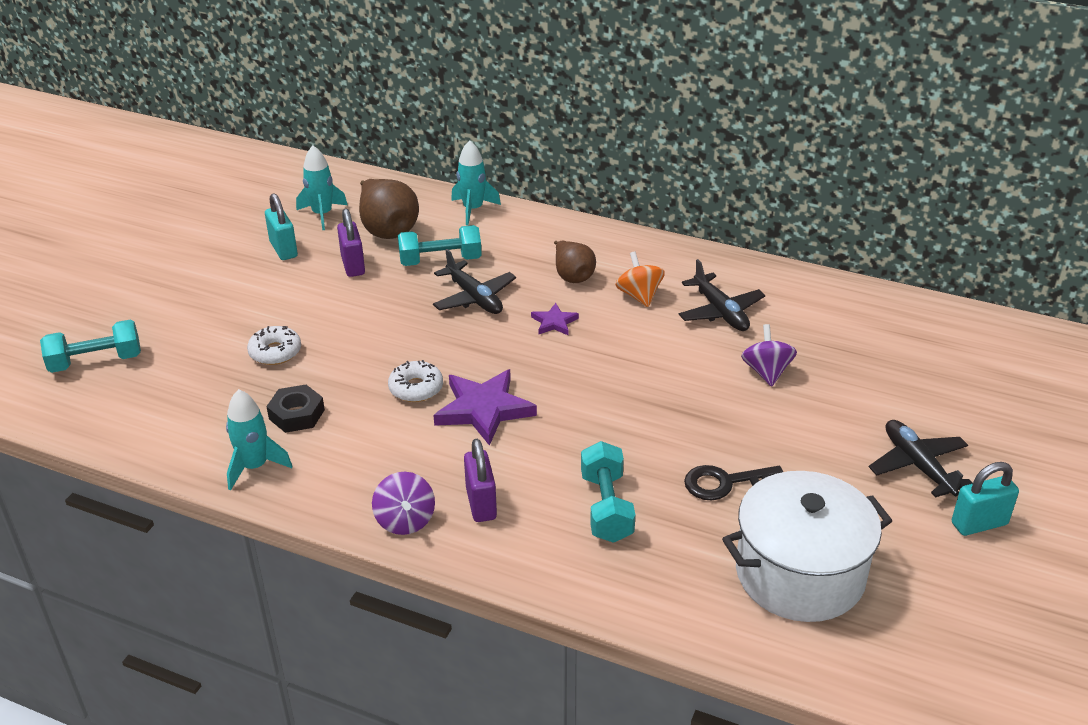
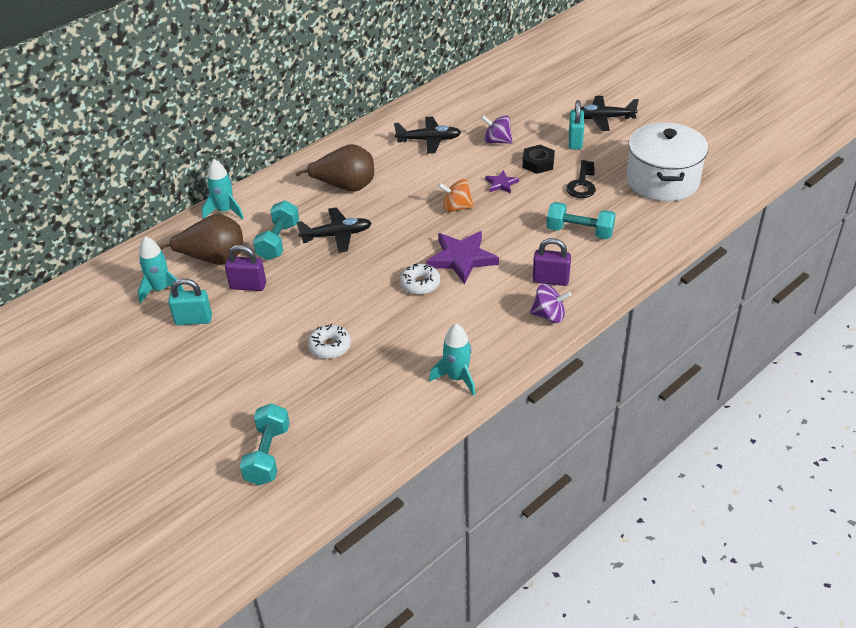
camera: 65 degrees left, 5 degrees up
black nut [266,385,325,433] -> black nut moved to [522,145,555,174]
purple star [531,303,579,336] -> purple star moved to [485,170,519,194]
brown pear [554,241,596,283] -> brown pear [295,144,374,192], size x1.54
orange spinning top [615,251,665,307] -> orange spinning top moved to [438,179,474,212]
turquoise padlock [952,462,1019,536] -> turquoise padlock moved to [569,100,584,150]

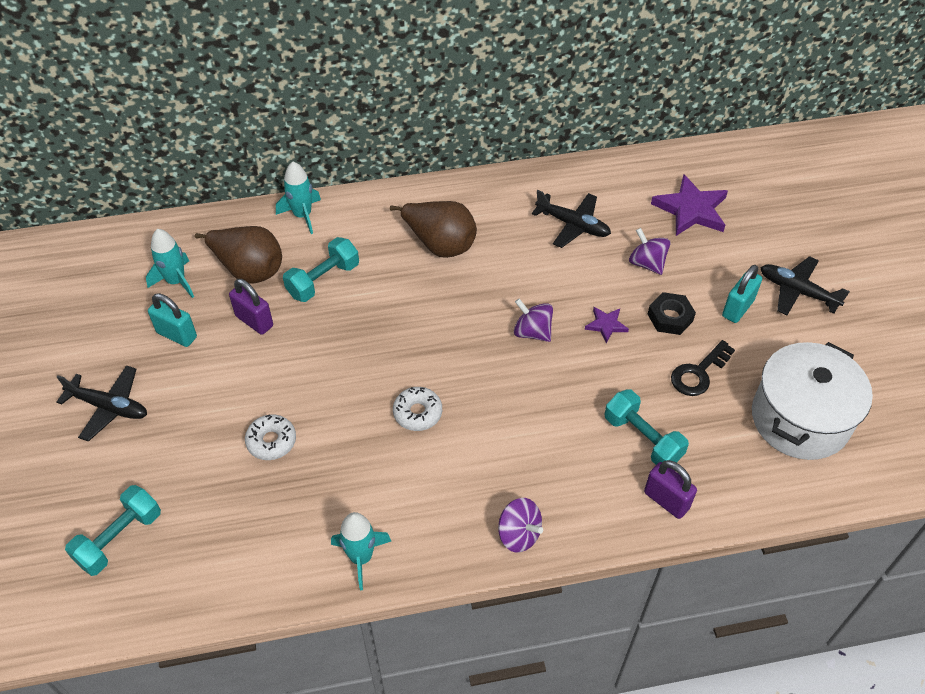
camera: 30 degrees right, 10 degrees up
black plane [297,207,371,253] -> black plane moved to [57,365,147,442]
purple star [426,231,499,284] -> purple star moved to [651,174,728,236]
orange spinning top [438,179,474,212] -> purple spinning top [514,299,553,342]
purple padlock [533,238,571,286] -> purple padlock moved to [644,460,697,519]

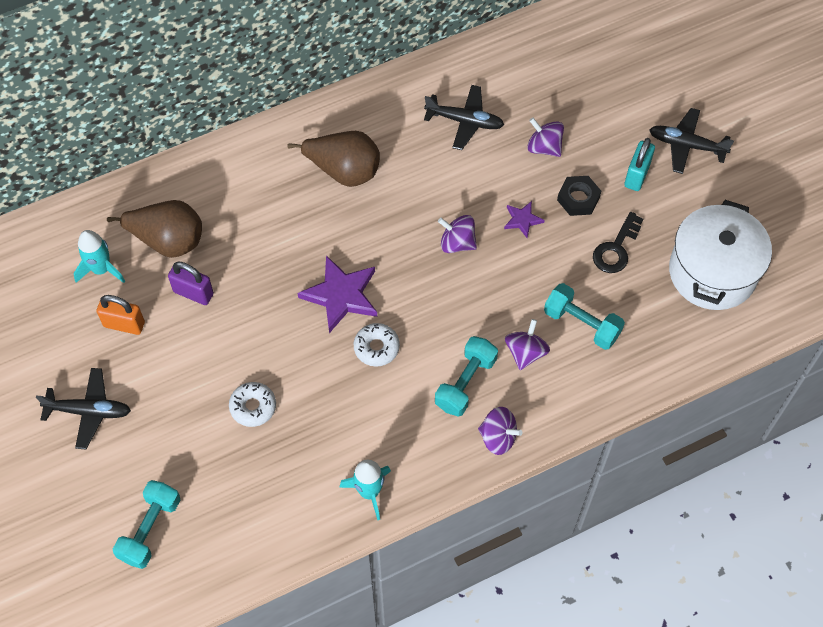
camera: 15 degrees left, 10 degrees up
turquoise padlock [148,293,197,347] -> orange padlock [96,295,145,335]
turquoise rocket [276,162,321,234] -> none
turquoise dumbbell [283,237,359,302] -> turquoise dumbbell moved to [435,336,498,417]
purple padlock [644,460,697,519] -> none
purple star [651,174,728,236] -> purple star moved to [297,255,377,333]
none -> purple spinning top [505,319,550,370]

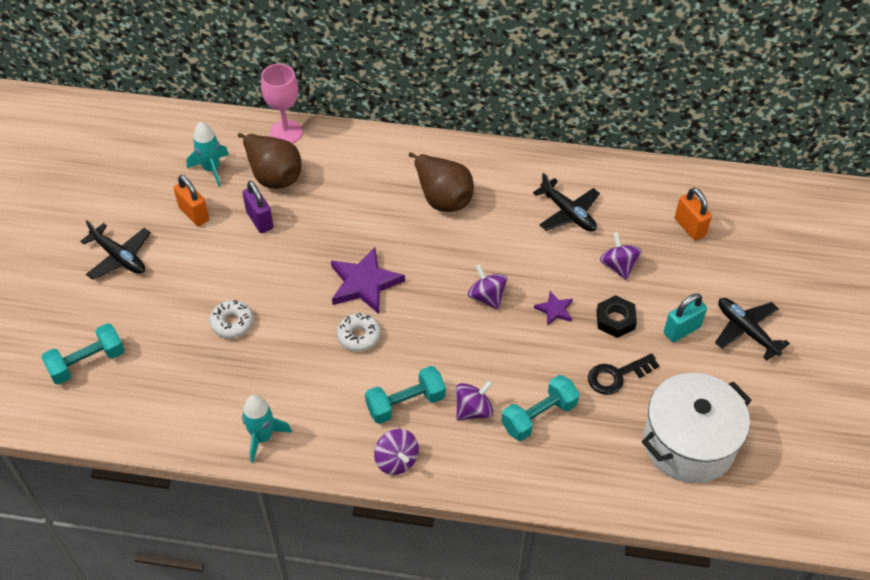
camera: 35 degrees right, 10 degrees down
turquoise dumbbell [544,283,625,350] -> turquoise dumbbell turned 75 degrees clockwise [502,375,579,441]
none -> pink goblet [261,64,303,143]
none -> orange padlock [675,188,712,241]

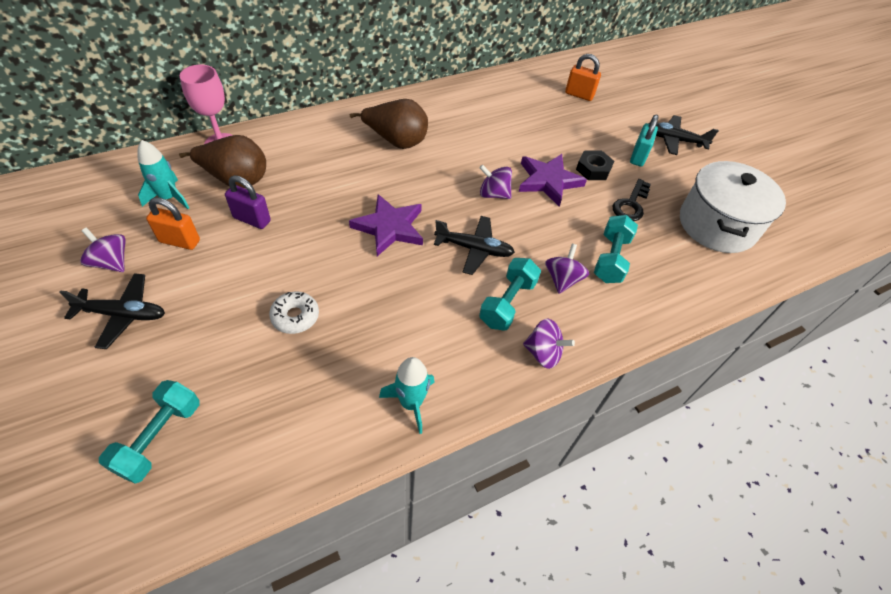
camera: 40 degrees left, 0 degrees up
white donut [337,313,381,352] -> none
black plane [533,173,600,232] -> black plane moved to [434,216,515,275]
purple star [534,291,573,326] -> purple star [519,154,587,207], size x1.95
purple spinning top [600,232,642,280] -> purple spinning top moved to [80,227,126,272]

